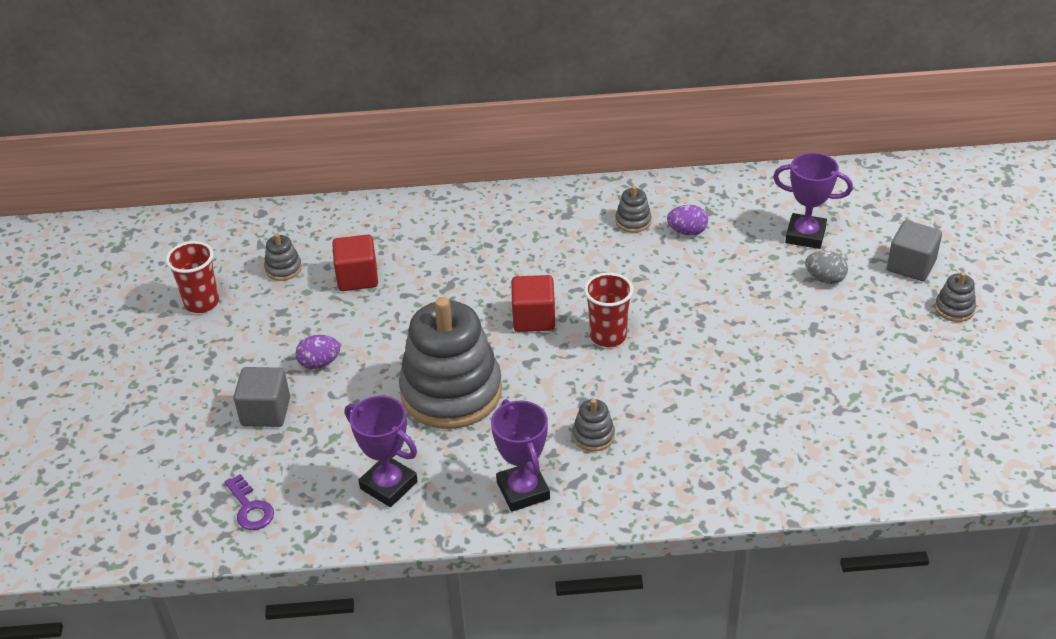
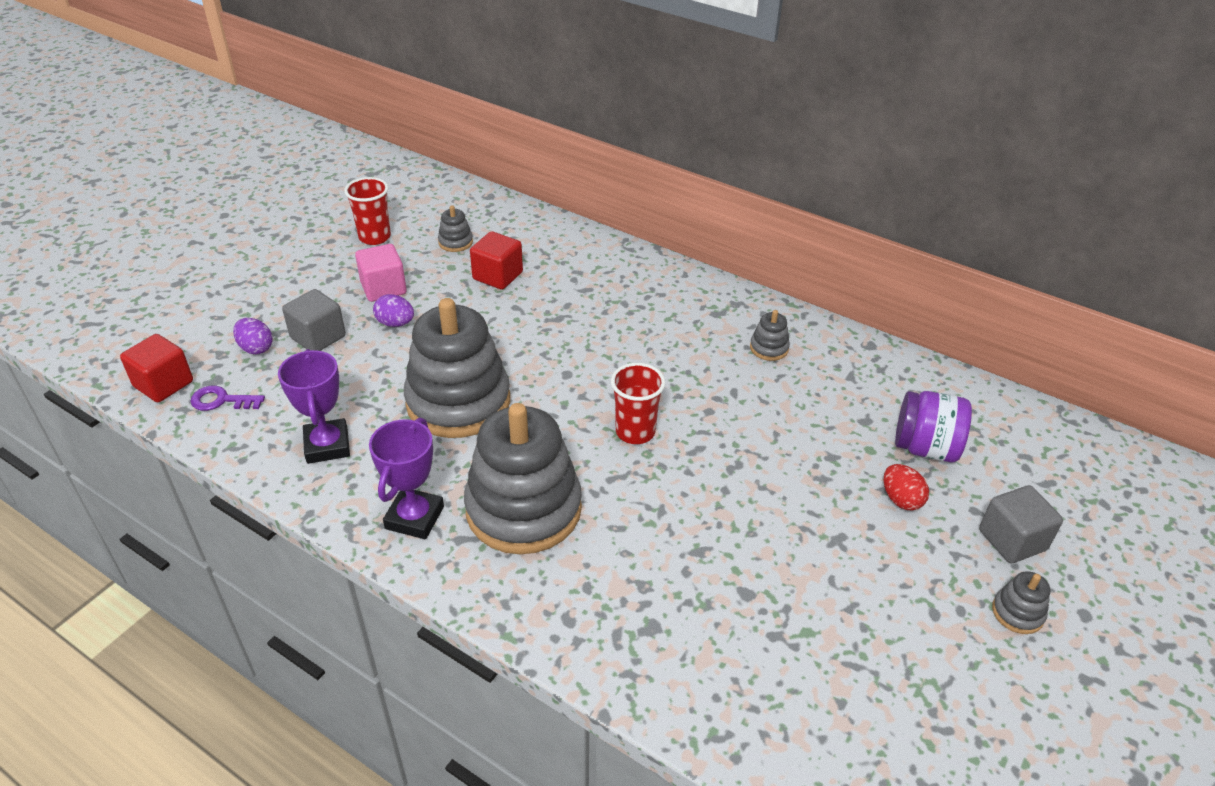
camera: 35 degrees right, 0 degrees up
purple key [224,474,274,530] -> purple key turned 90 degrees clockwise [190,386,265,411]
red cube [511,275,555,332] -> red cube moved to [120,334,193,402]
grey stacking toy [573,399,615,451] -> grey stacking toy [464,403,582,554], size x2.50
purple egg [667,205,708,235] -> purple egg moved to [233,318,273,354]
purple trophy [773,153,853,249] -> purple jar [895,391,972,462]
grey egg [805,251,848,284] -> red egg [883,464,929,510]
none -> pink cube [355,244,407,302]

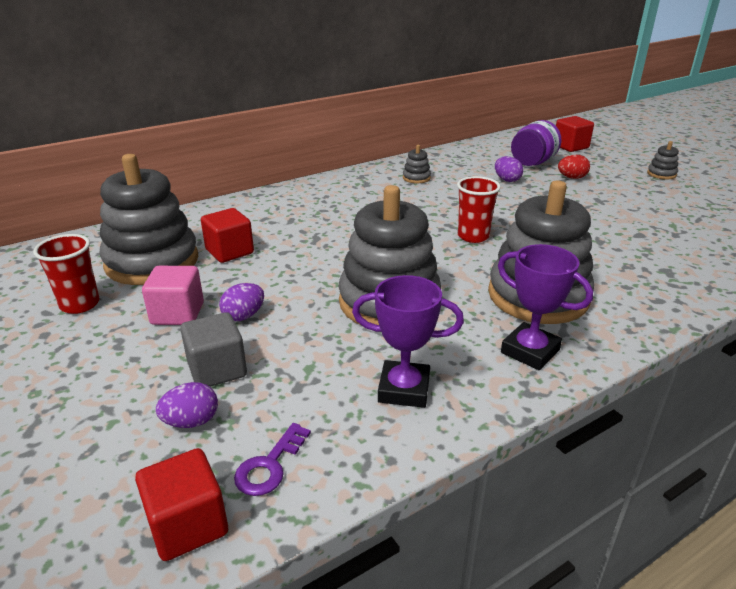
camera: 65 degrees left, 10 degrees down
grey stacking toy [438,205,473,252] -> grey stacking toy [100,154,198,285], size x2.50
grey cube [979,485,1063,563] -> none
none -> purple egg [495,156,523,182]
none -> red cube [556,116,594,152]

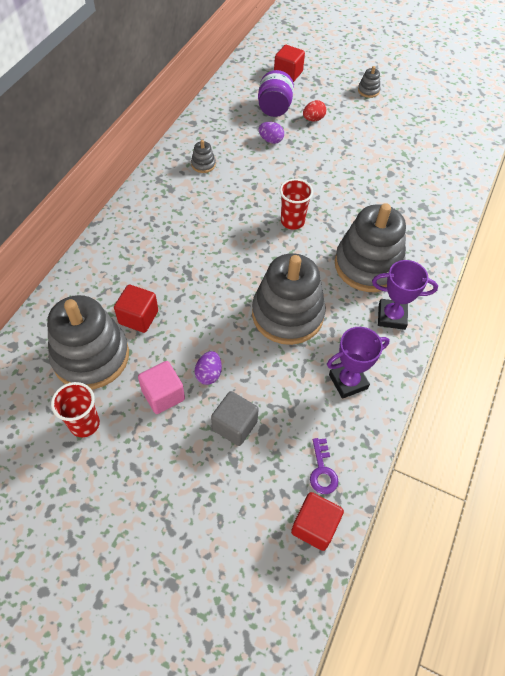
camera: 35 degrees left, 25 degrees up
purple egg [156,382,218,428] -> none

